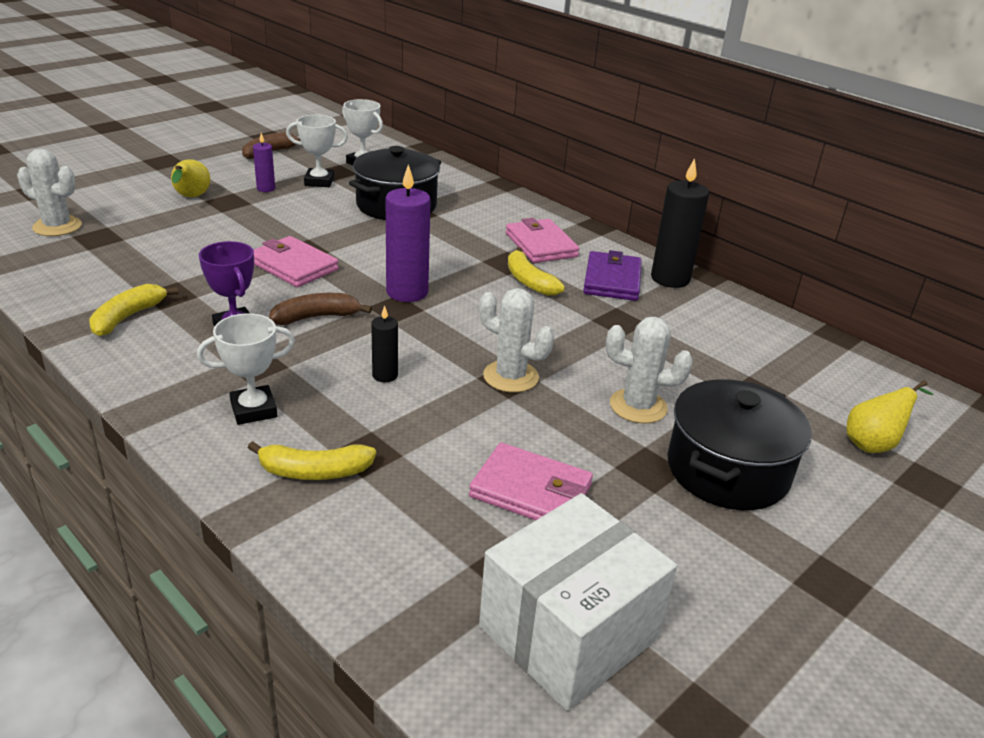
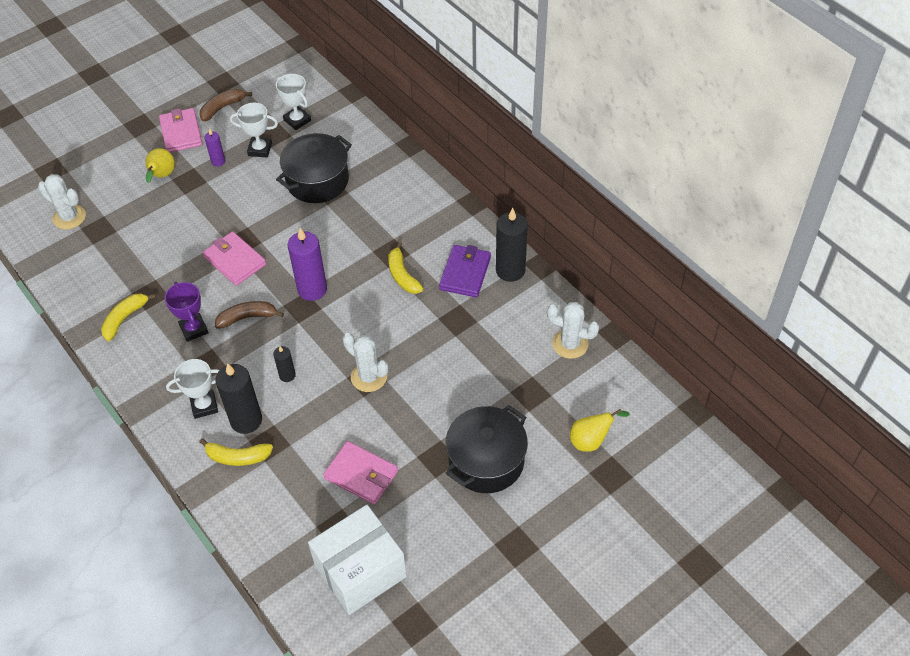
camera: 10 degrees right, 20 degrees up
pink wallet [506,218,580,263] -> pink wallet moved to [159,108,203,153]
white cactus [606,317,693,424] -> white cactus moved to [547,302,599,359]
none -> black candle [215,363,262,434]

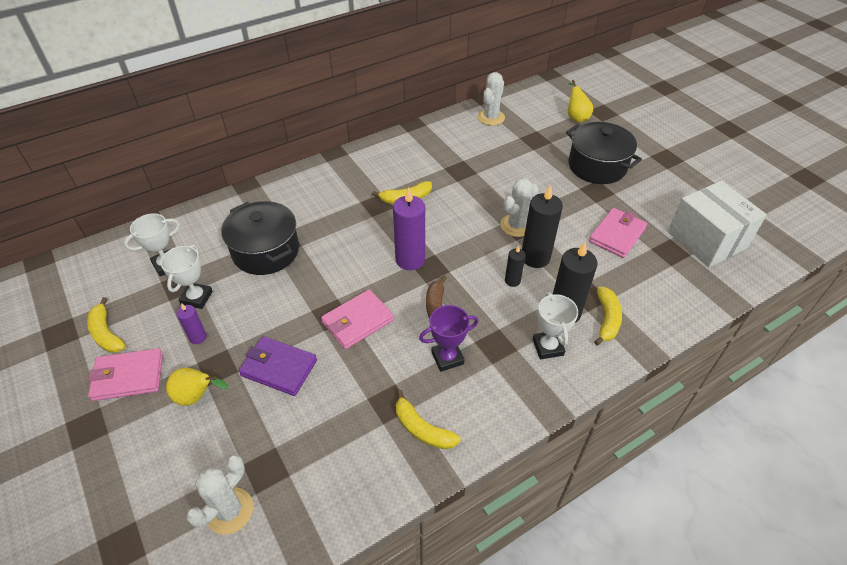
camera: 85 degrees left, 5 degrees down
brown banana [199,89,252,122] -> yellow banana [87,297,126,353]
purple wallet [439,245,491,297] -> purple wallet moved to [239,336,317,396]
black candle [496,208,528,282] -> black candle moved to [522,184,563,268]

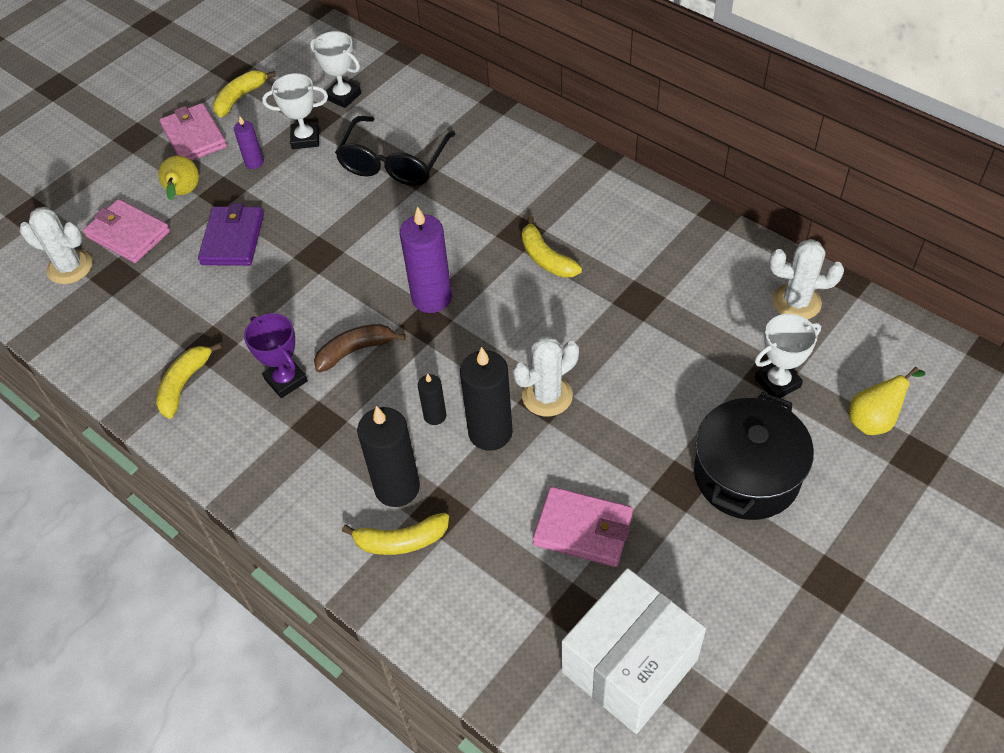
camera: 75 degrees right, 5 degrees up
black pot [221,201,299,275] -> black glasses [335,116,455,186]
pink wallet [321,289,394,349] -> pink wallet moved to [83,199,170,263]
white cactus [500,178,539,237] -> white cactus turned 60 degrees counterclockwise [513,335,579,417]
white trophy [533,292,578,359] -> white trophy moved to [755,314,821,398]

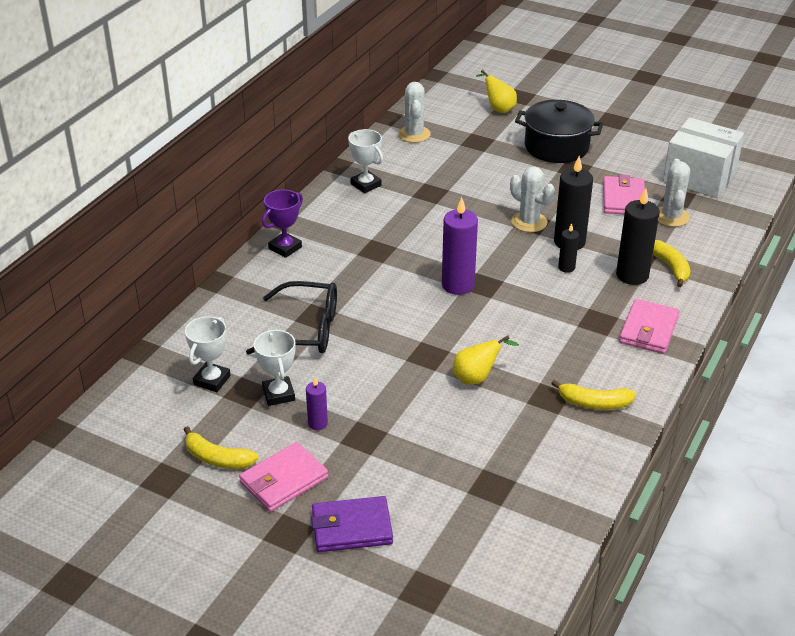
camera: 105 degrees left, 15 degrees down
white cactus [19,207,92,284] -> white cactus moved to [658,159,690,227]
pink wallet [83,199,170,263] -> pink wallet moved to [619,299,680,354]
yellow pear [158,155,199,201] -> yellow pear moved to [453,336,519,385]
purple wallet [198,203,264,266] -> purple wallet moved to [311,496,393,552]
purple trophy [244,313,308,398] -> purple trophy moved to [262,189,303,258]
brown banana [314,324,406,372] -> none
yellow banana [522,216,582,278] -> none
white trophy [755,314,821,398] -> white trophy moved to [348,129,383,193]

